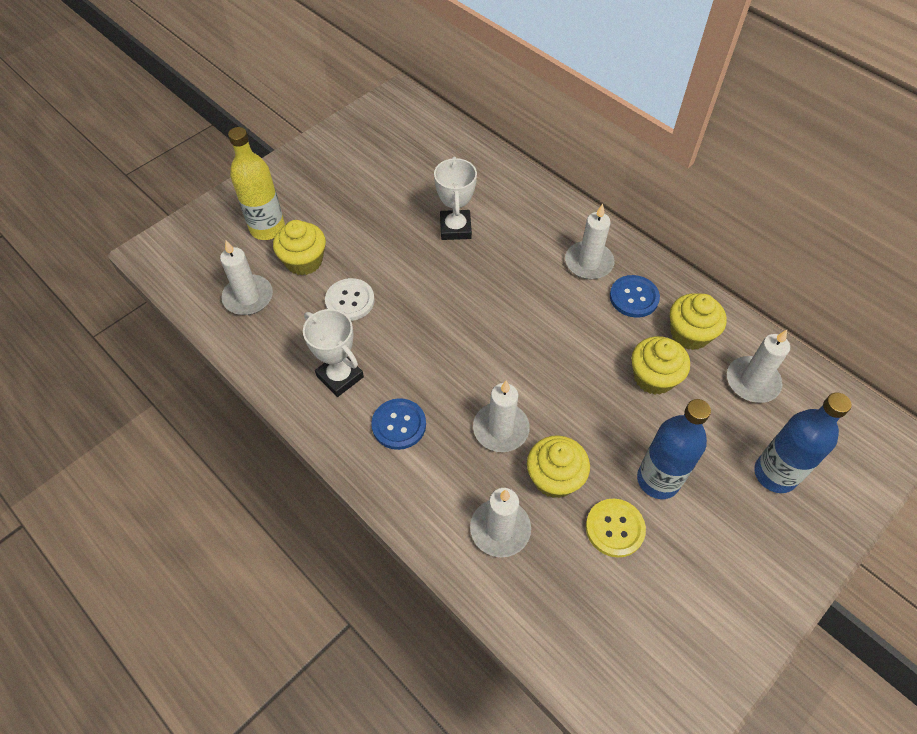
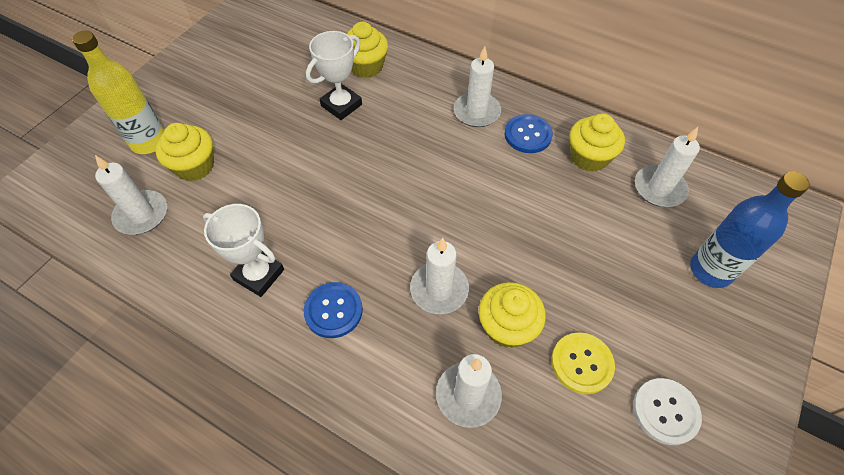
camera: 15 degrees left, 0 degrees up
white button [325,278,375,321] -> white button moved to [633,378,702,445]
white trophy [434,157,477,240] -> white trophy turned 60 degrees clockwise [306,31,362,120]
yellow cupcake [631,336,690,395] -> yellow cupcake moved to [347,22,388,78]
blue bottle [637,399,711,499] -> none

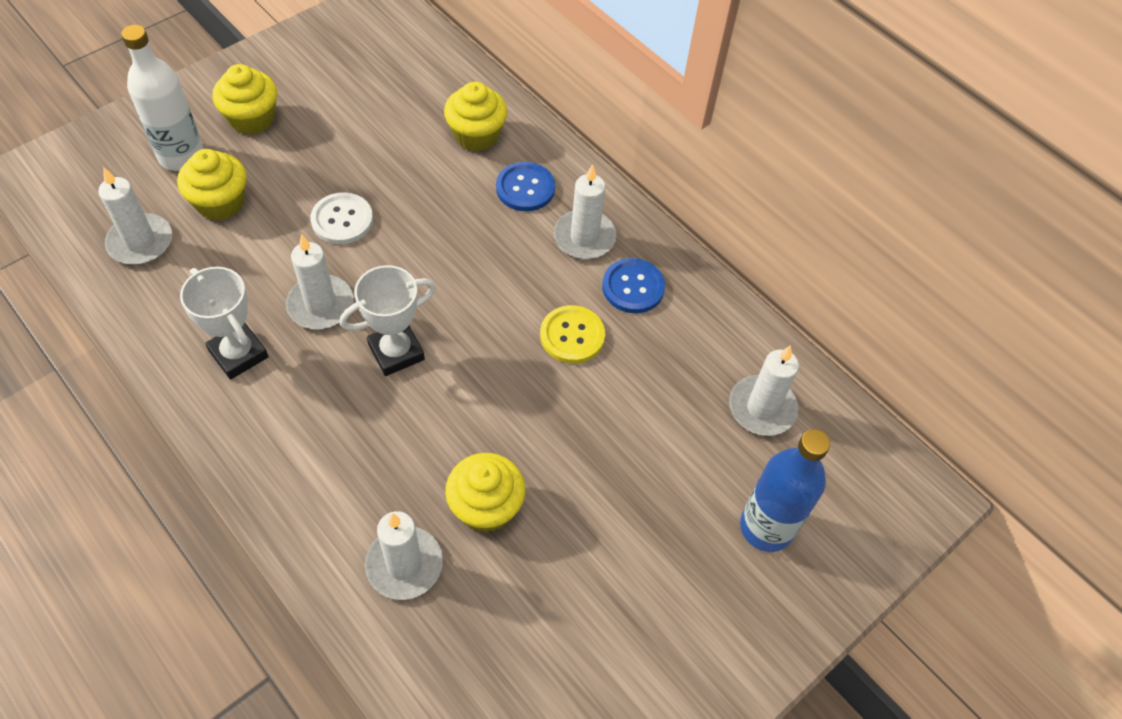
camera: 15 degrees right, 0 degrees up
yellow bottle [72,30,164,154] -> white bottle [121,25,204,171]
blue button [304,282,363,338] -> blue button moved to [496,162,555,211]
white trophy [306,31,362,120] -> white trophy moved to [340,265,436,376]
white candle [410,238,469,314] -> white candle moved to [286,234,354,329]
yellow button [551,332,615,394] -> yellow button moved to [540,305,605,364]
yellow cupcake [569,114,625,172] -> yellow cupcake moved to [212,64,277,135]
white button [633,378,702,445] -> white button moved to [310,192,373,244]

